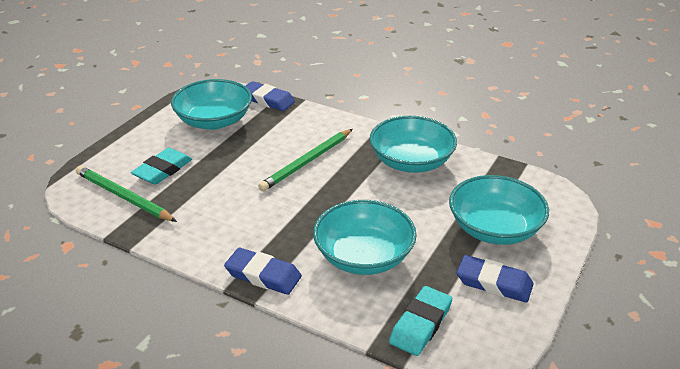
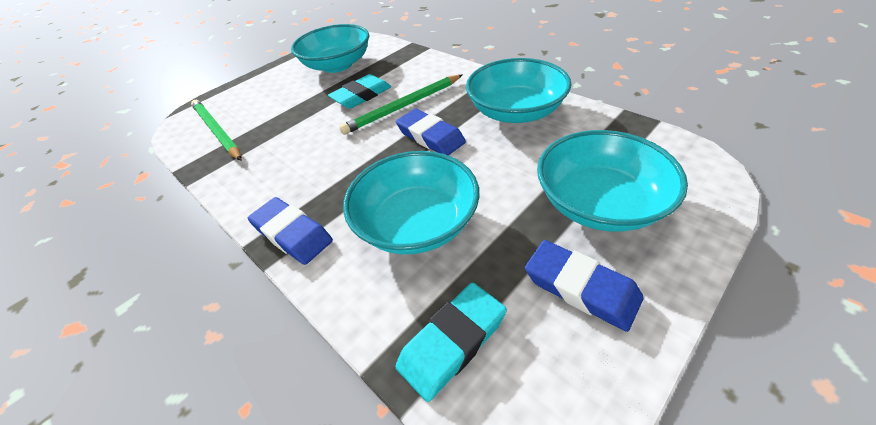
camera: 20 degrees right, 10 degrees up
turquoise eraser [131,148,192,185] -> turquoise eraser moved to [328,74,391,109]
blue eraser [246,81,295,111] -> blue eraser moved to [396,109,466,156]

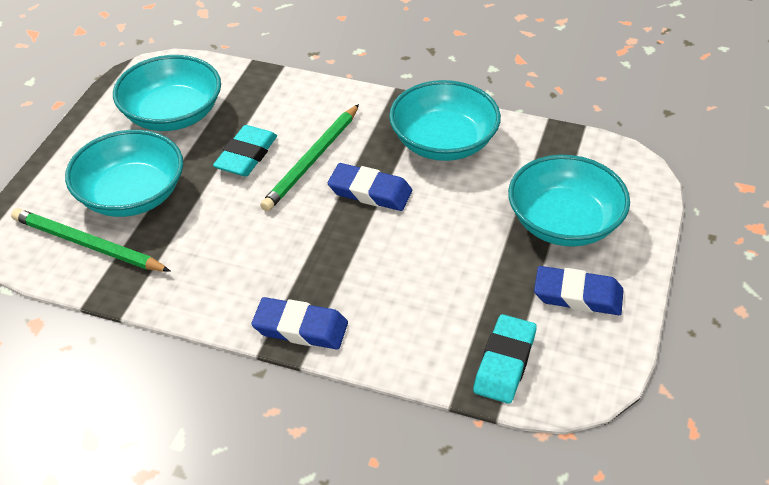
camera: 30 degrees left, 0 degrees up
turquoise bowl [343,151,480,254] -> turquoise bowl moved to [65,130,183,217]

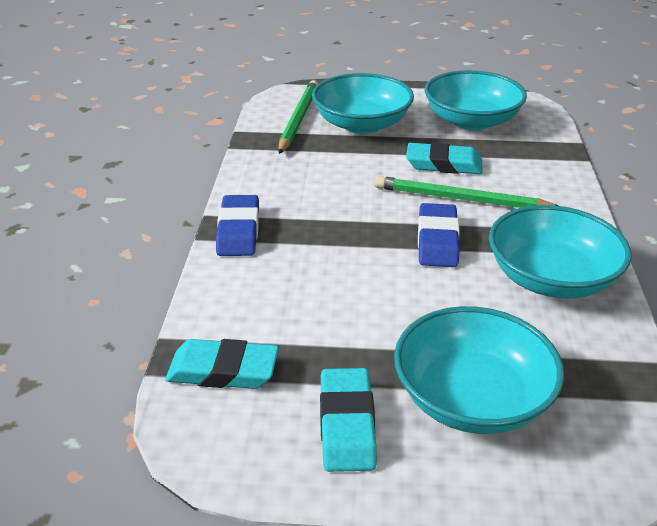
camera: 75 degrees right, 10 degrees down
blue eraser [534,266,624,315] -> turquoise eraser [320,368,377,472]

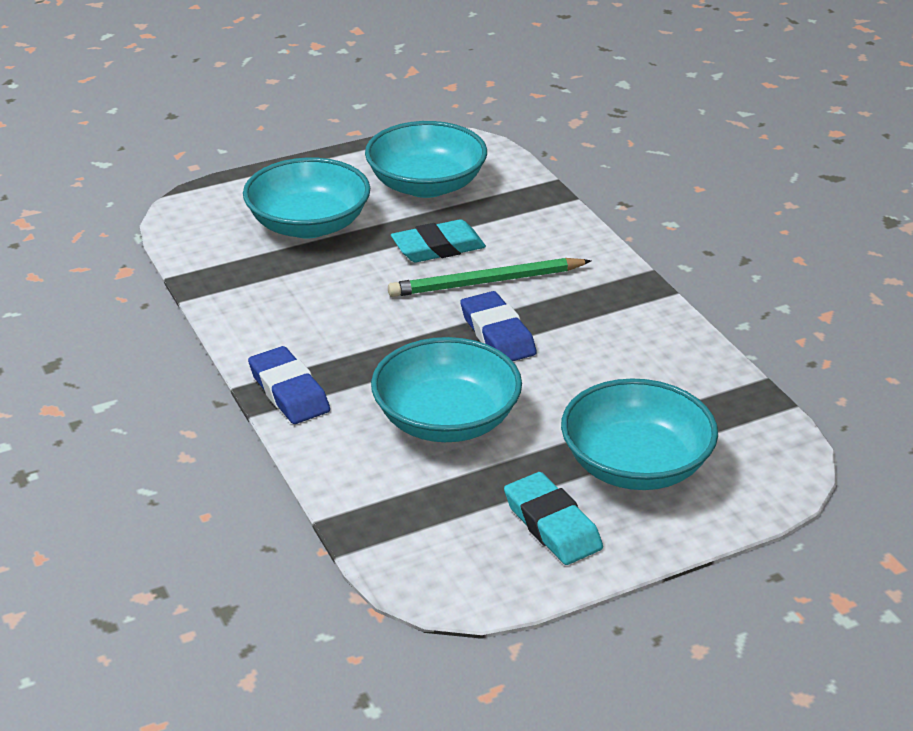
camera: 30 degrees left, 0 degrees up
turquoise eraser [165,339,279,389] -> none
green pencil [278,80,318,154] -> none
turquoise bowl [489,205,632,299] -> turquoise bowl moved to [371,337,522,442]

